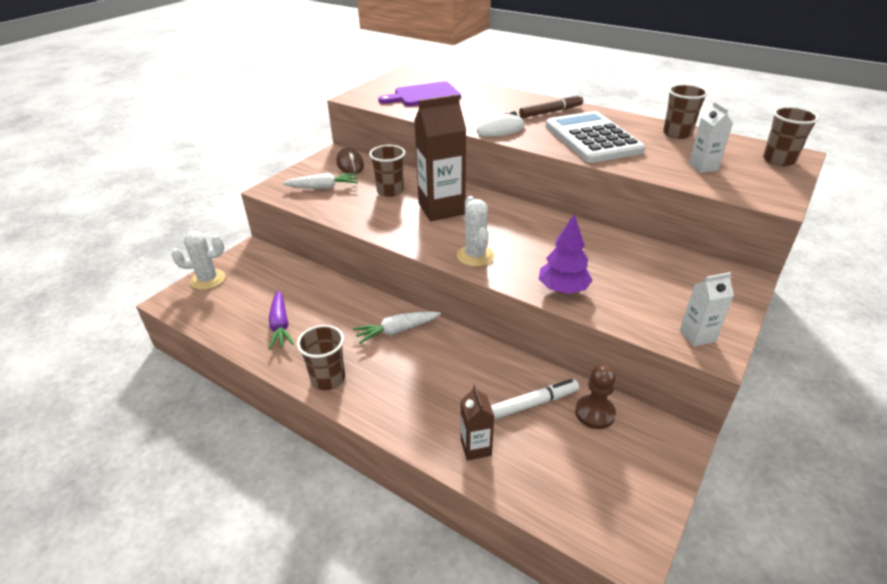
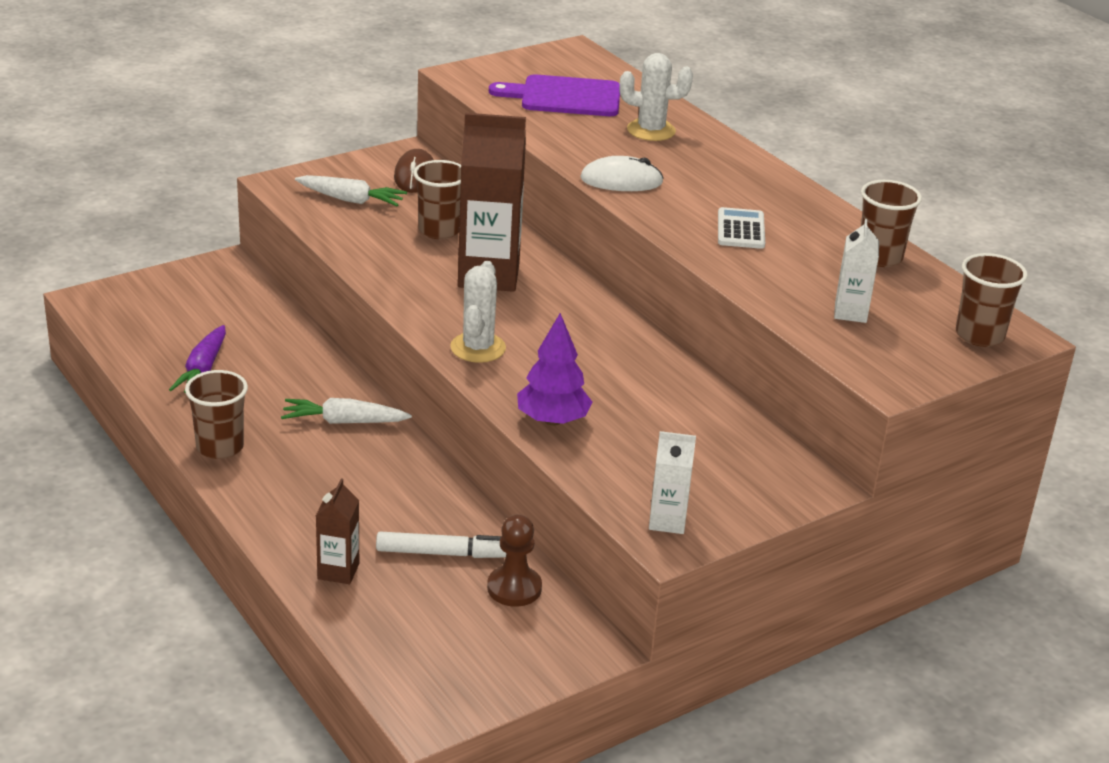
camera: 20 degrees right, 5 degrees down
white cactus [172,231,225,290] -> white cactus moved to [619,53,693,141]
brown marker [519,94,583,118] -> none
white calculator [546,111,645,163] -> white calculator [718,207,765,249], size x0.47

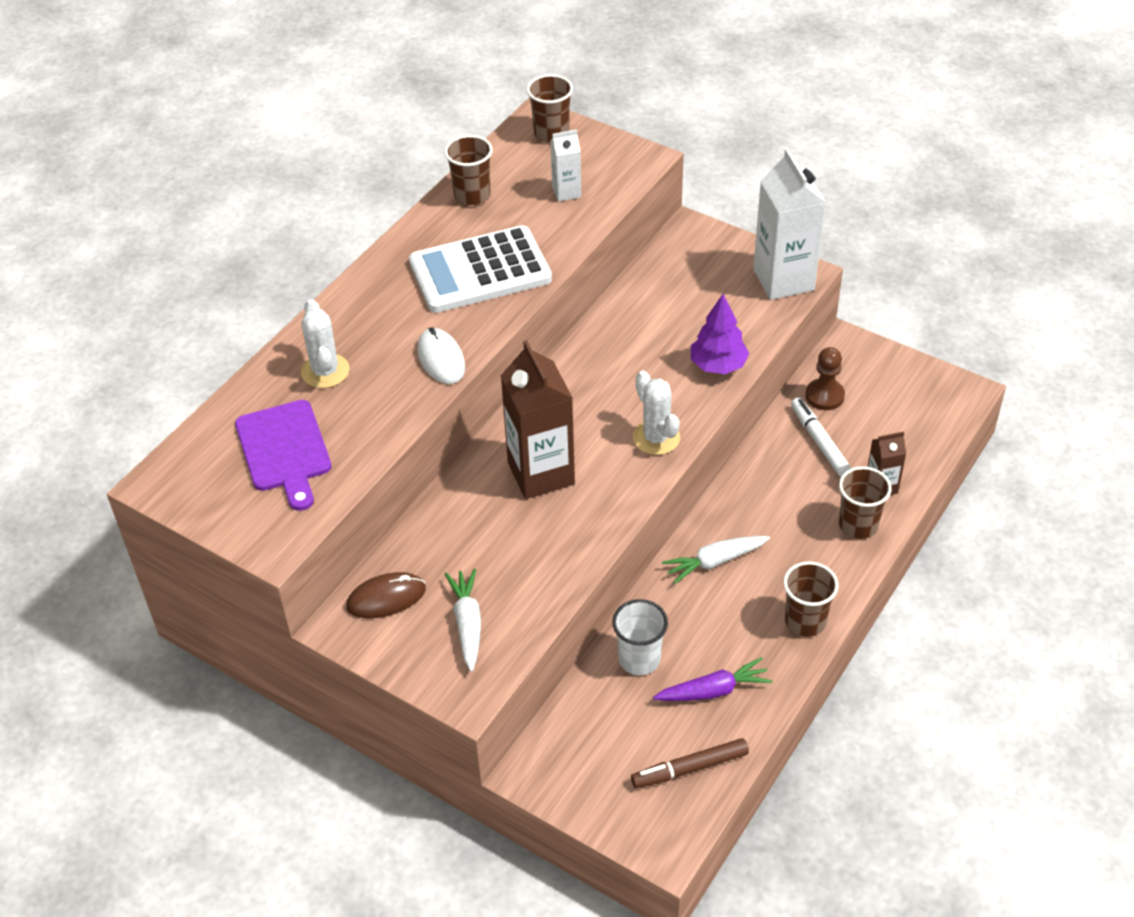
camera: 110 degrees left, 15 degrees up
white carrot [281,398,412,424] -> white carrot turned 90 degrees clockwise [662,536,770,584]
brown cup [413,160,461,239] -> brown cup moved to [839,466,891,539]
white cactus [450,261,506,363] -> white cactus turned 75 degrees clockwise [633,371,680,455]
white carton [649,431,696,534] -> white carton [753,148,826,300], size x1.98
white calculator [718,207,765,249] -> white calculator [409,225,552,313], size x2.15
none -> white cup [612,599,668,675]
none -> brown marker [631,738,749,788]

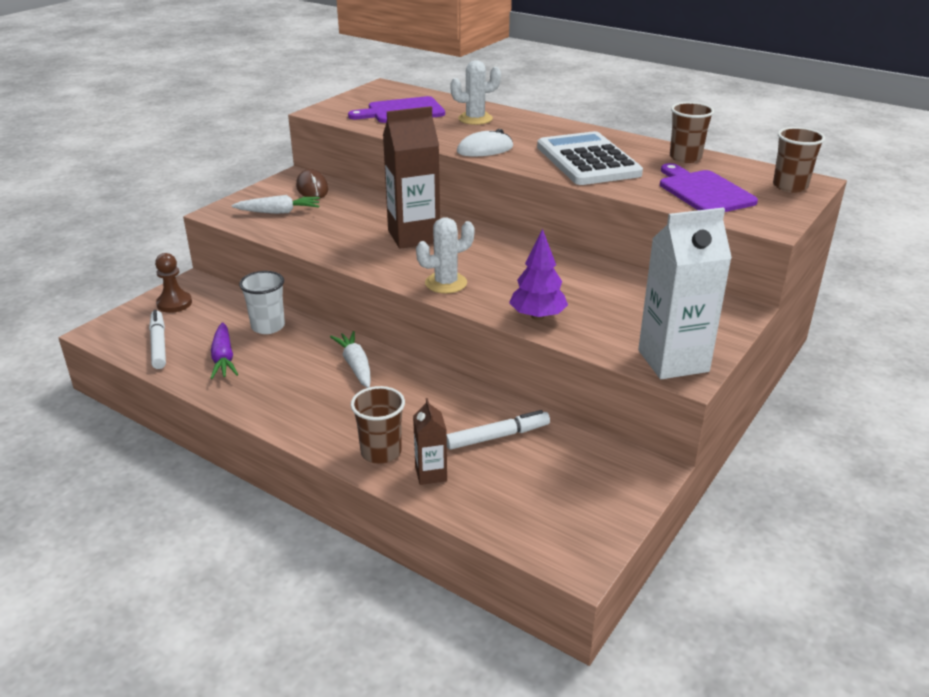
camera: 90 degrees right, 15 degrees down
white carton [550,130,581,202] -> purple cutting board [660,163,758,212]
brown marker [631,738,749,788] -> white marker [149,310,166,369]
brown cup [783,561,838,637] -> none
brown pawn [805,347,845,410] -> brown pawn moved to [155,253,192,313]

